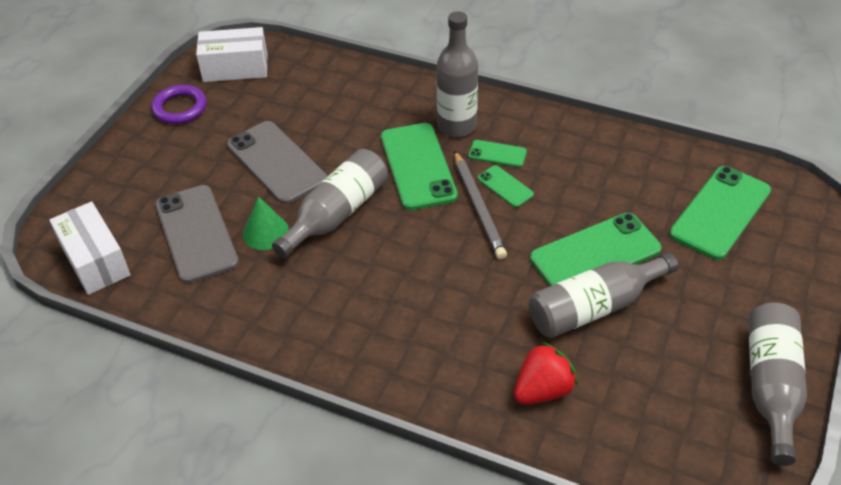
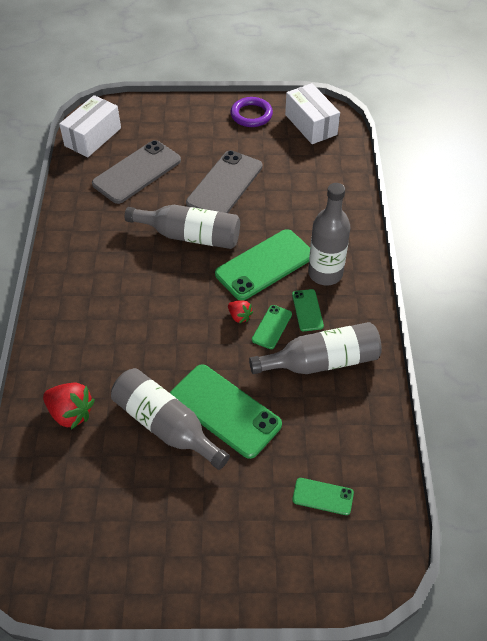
camera: 65 degrees right, 5 degrees up
green cone [243,196,289,250] -> none
grey pencil [454,151,507,259] -> red strawberry [228,300,253,323]
green phone [669,166,771,260] -> green phone [292,478,354,515], size x0.49
grey bottle [748,303,807,466] -> grey bottle moved to [249,322,382,374]

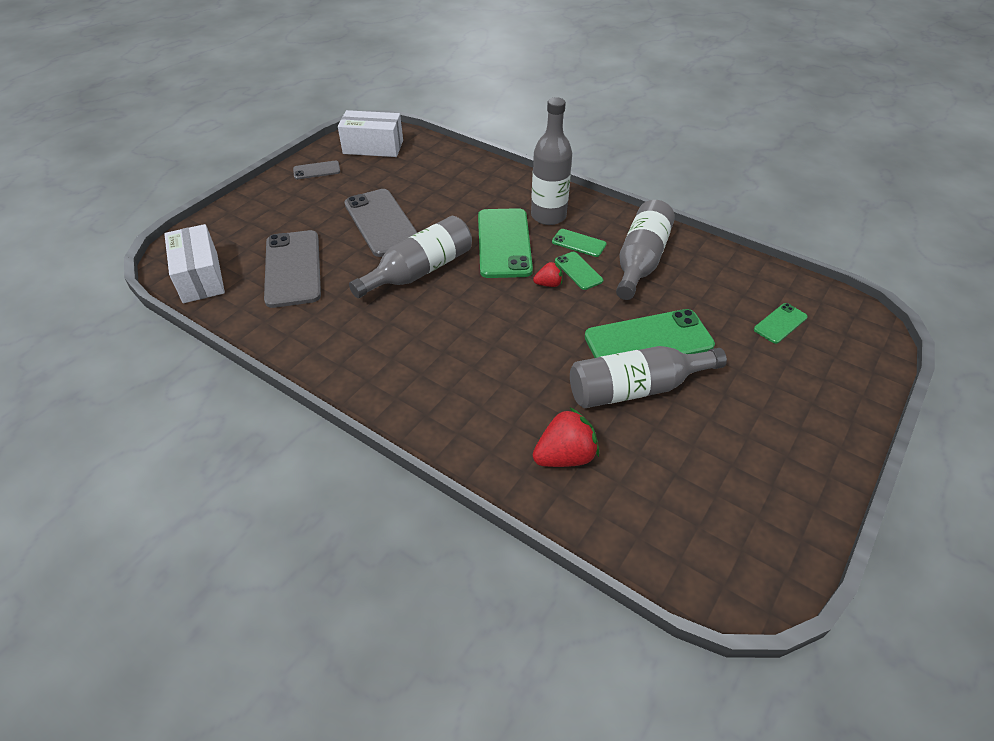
camera: 55 degrees left, 5 degrees down
purple ring [230,97,273,127] -> grey phone [293,161,340,179]

